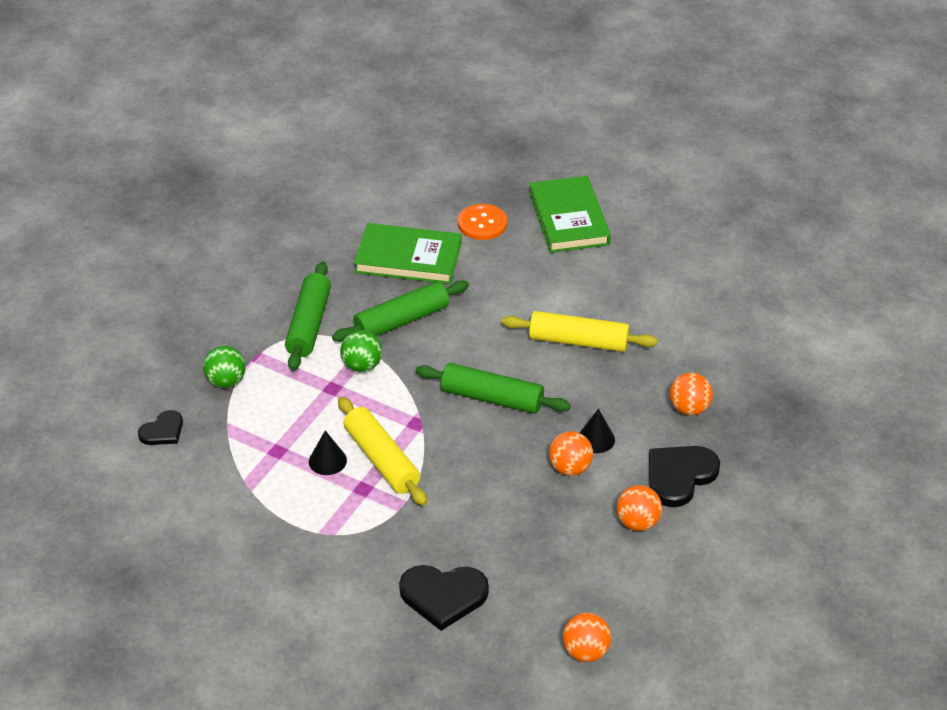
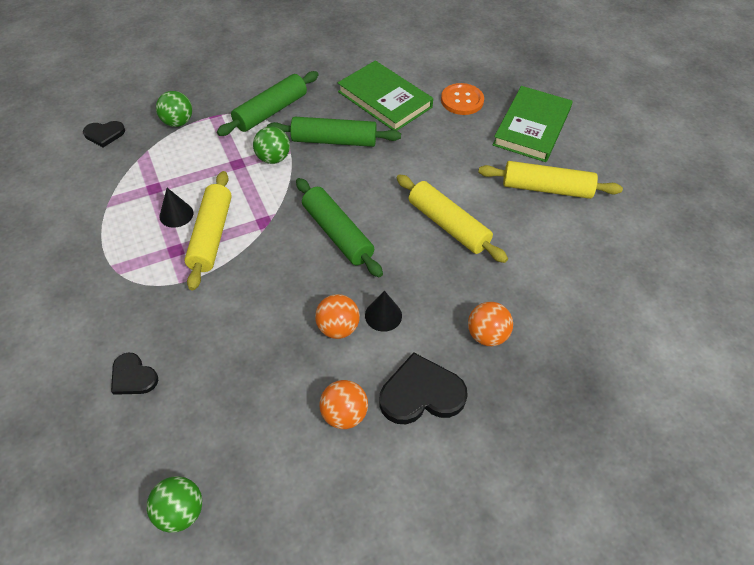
camera: 35 degrees right, 10 degrees up
black heart [399,565,489,631] -> black heart [111,353,158,395], size x0.60
orange ball [562,613,611,662] -> green ball [147,476,202,533]
none -> yellow rolling pin [478,161,623,199]

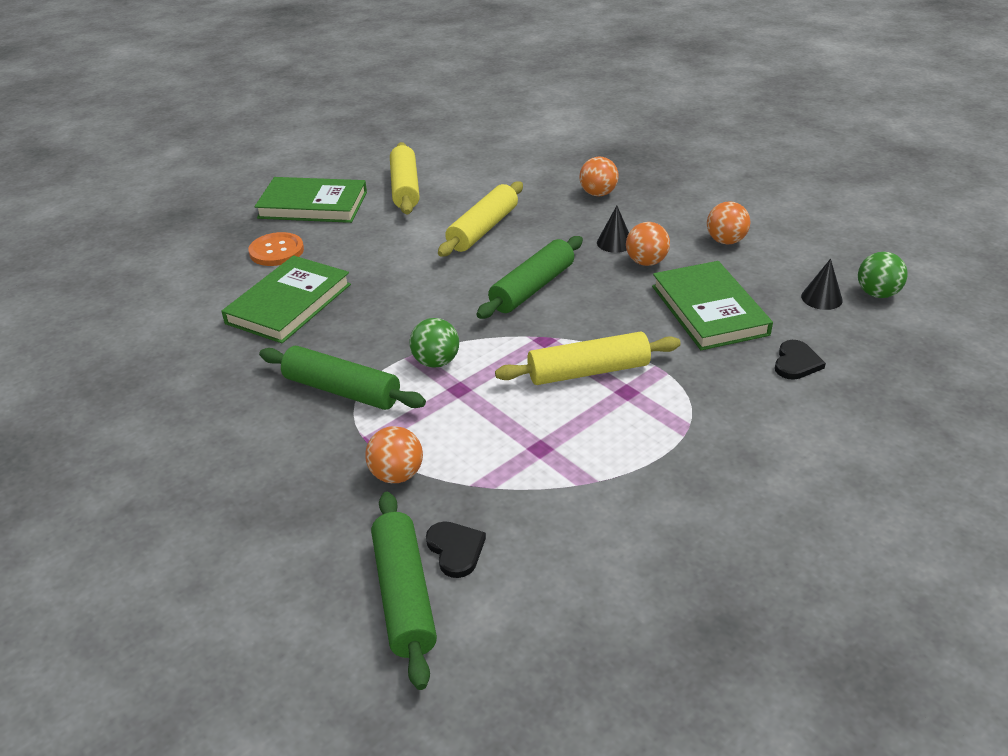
camera: 105 degrees left, 15 degrees down
green ball [156,91,192,127] -> orange ball [365,426,423,483]
black cone [159,188,193,228] -> black cone moved to [801,259,843,310]
green rolling pin [267,117,401,147] -> green rolling pin moved to [371,492,437,690]
black heart [379,352,468,424] -> none
none -> green book [652,261,773,350]

